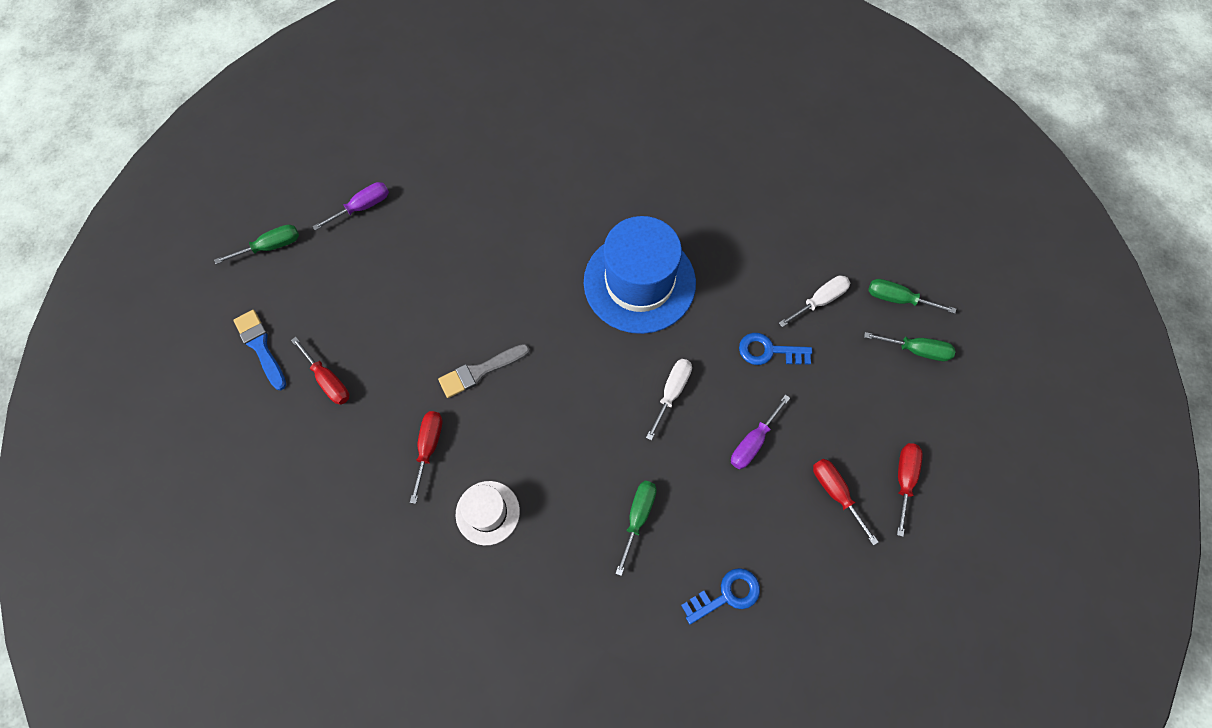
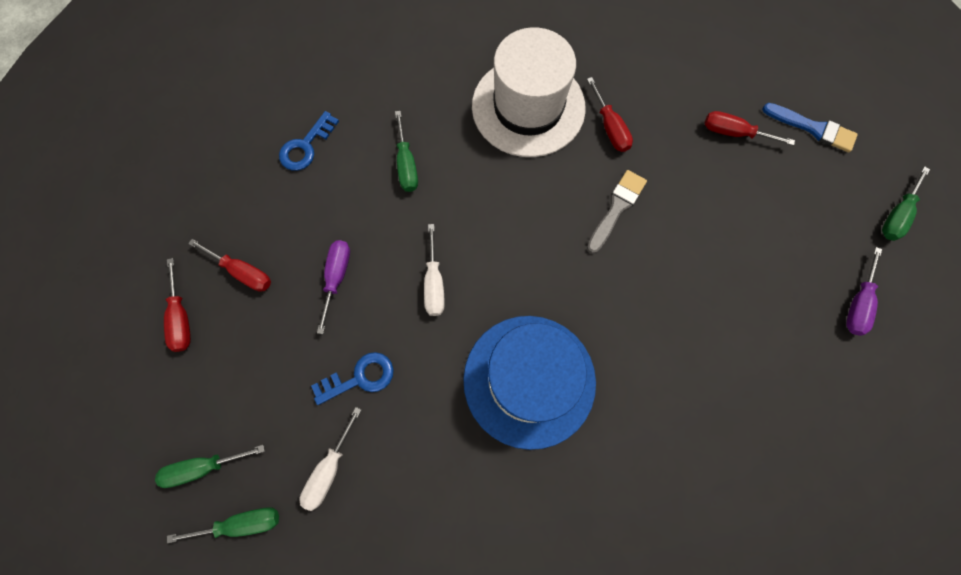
camera: 150 degrees right, 5 degrees up
white hat [456,481,520,545] -> white hat [472,27,586,157], size x1.96

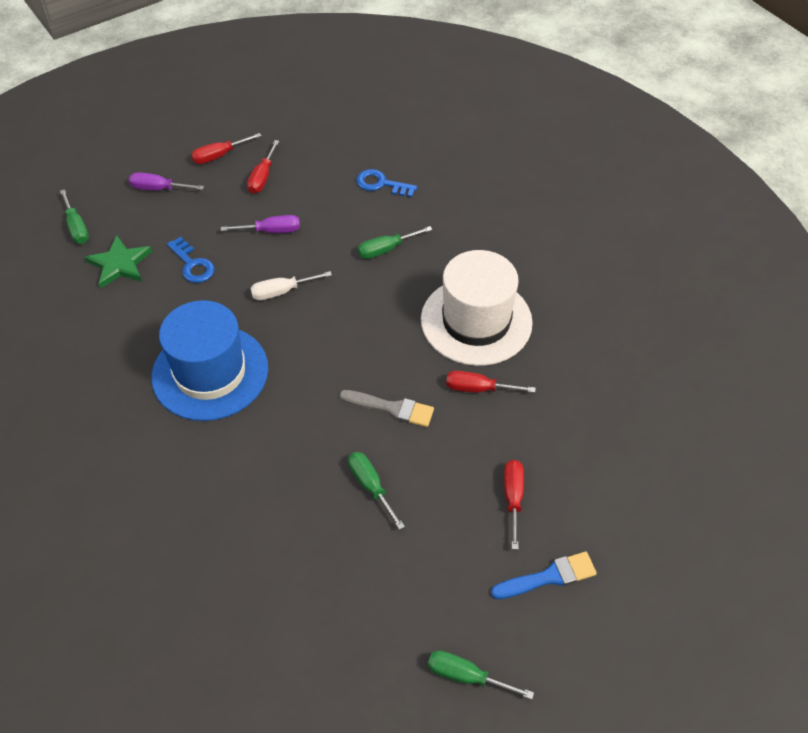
camera: 75 degrees right, 20 degrees down
green screwdriver [155,445,265,488] -> green screwdriver moved to [348,452,405,530]
white screwdriver [299,407,361,511] -> green star [84,235,153,289]
red screwdriver [587,77,633,152] -> red screwdriver turned 45 degrees clockwise [446,371,536,393]
blue brush [762,103,858,152] -> blue brush turned 120 degrees counterclockwise [491,552,597,599]
purple screwdriver [846,247,882,336] -> purple screwdriver moved to [129,172,204,190]

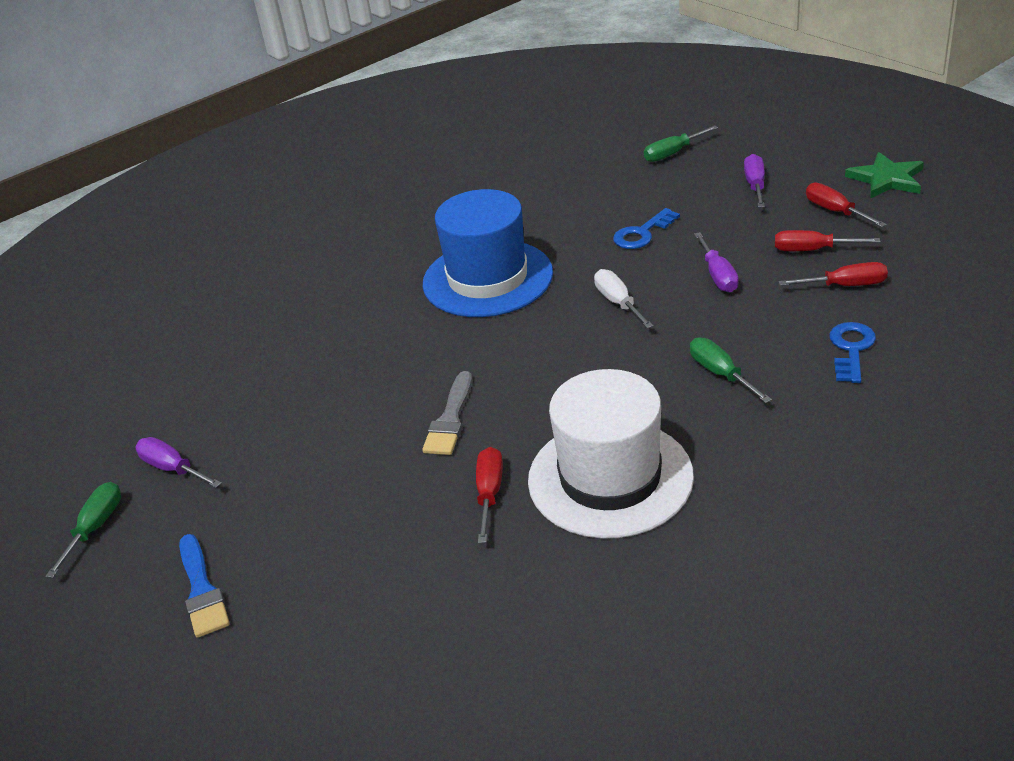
camera: 90 degrees right, 15 degrees down
green star [84,235,153,289] -> green star moved to [845,152,924,198]
green screwdriver [348,452,405,530] -> none
red screwdriver [504,460,524,550] -> red screwdriver moved to [779,262,888,286]
none -> purple screwdriver [135,437,221,488]

